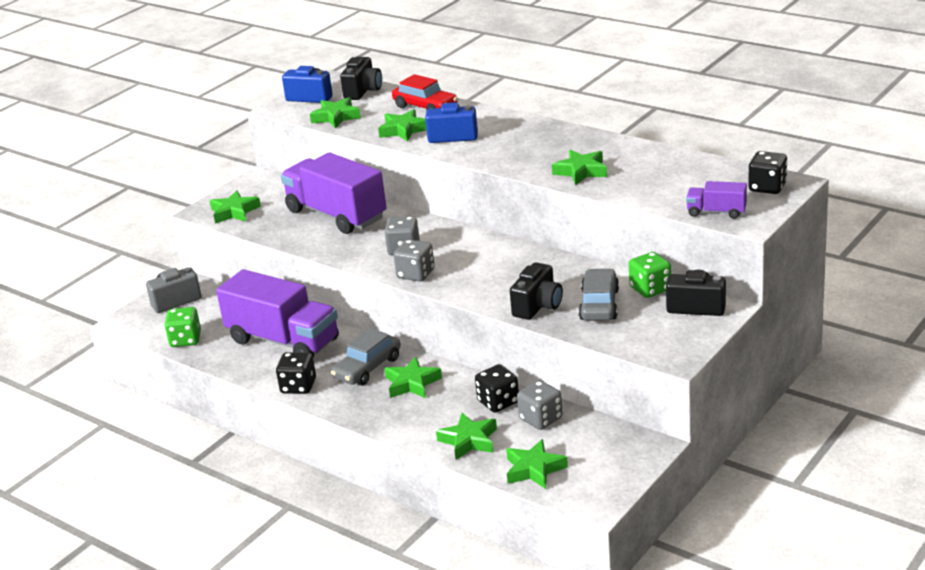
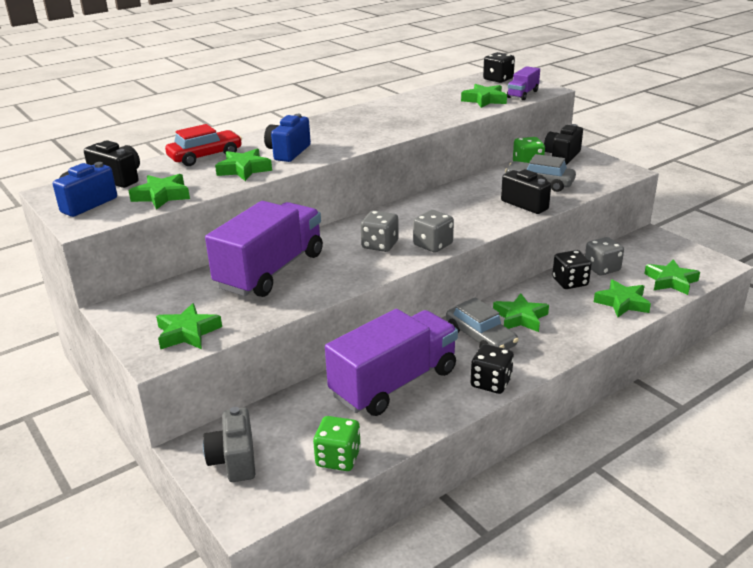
camera: 75 degrees left, 0 degrees up
purple truck [281,152,387,234] -> purple truck turned 150 degrees clockwise [205,201,323,297]
green star [552,150,607,185] -> green star moved to [461,84,507,108]

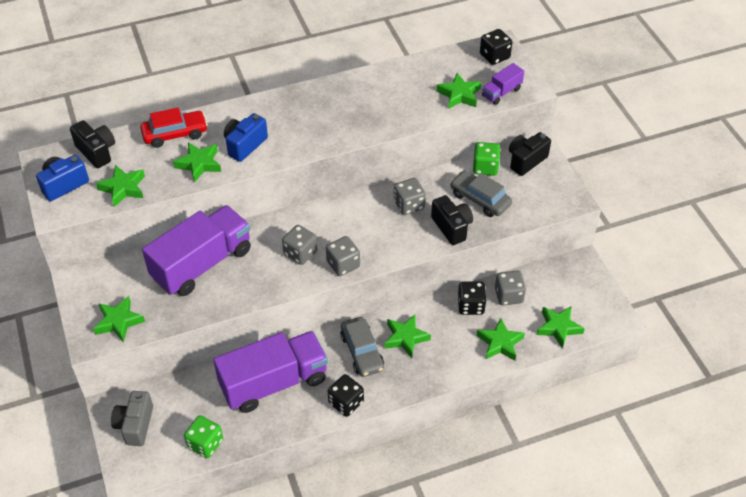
camera: 15 degrees right, 20 degrees up
none -> grey dice [394,178,426,215]

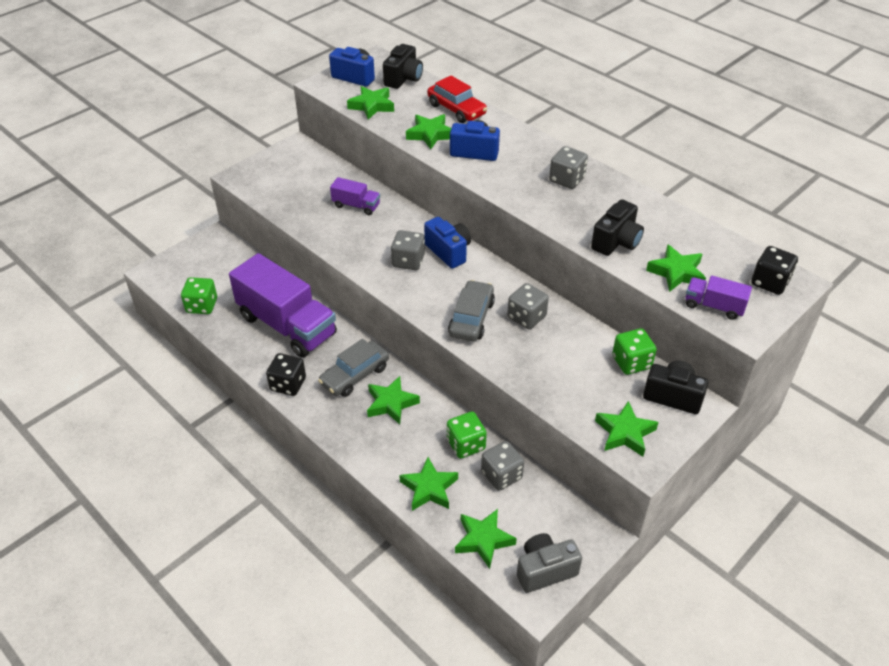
camera: 65 degrees right, 5 degrees down
green star [94,296,145,343] -> green star moved to [595,401,659,457]
grey camera [111,391,153,446] -> grey camera moved to [517,533,582,593]
purple truck [142,205,251,296] -> purple truck [330,177,380,215], size x0.45
grey dice [326,236,360,276] -> grey dice moved to [549,146,588,189]
black camera [431,195,473,245] -> black camera moved to [591,199,644,256]
grey car [450,170,512,217] -> grey car moved to [448,280,495,341]
black dice [458,281,487,315] -> green dice [447,411,487,459]
none -> blue camera [424,217,471,269]

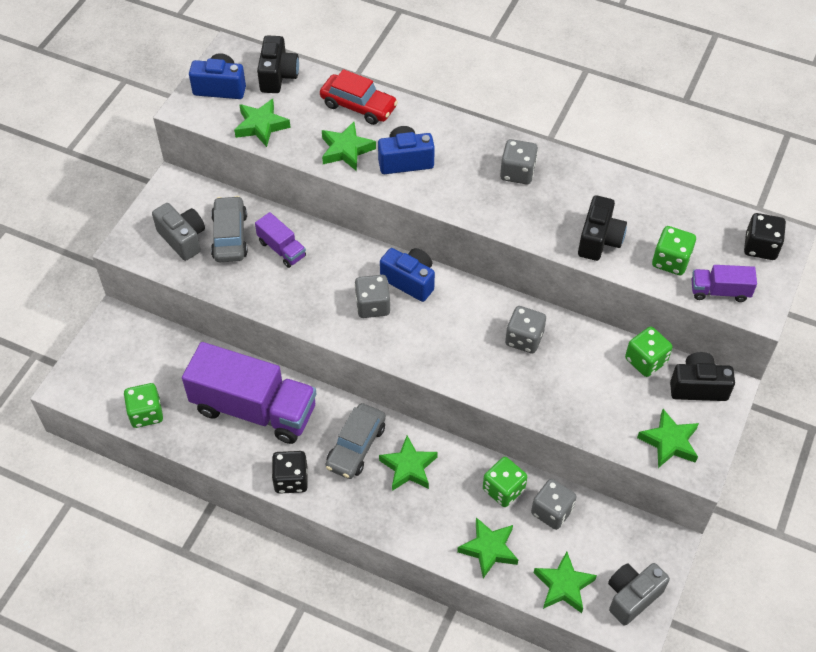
camera: 20 degrees left, 10 degrees up
purple truck [330,177,380,215] -> purple truck turned 45 degrees clockwise [255,212,306,268]
grey car [448,280,495,341] -> grey car moved to [211,196,248,262]
green star [646,244,706,292] -> green dice [652,226,696,275]
none -> grey camera [152,203,205,261]

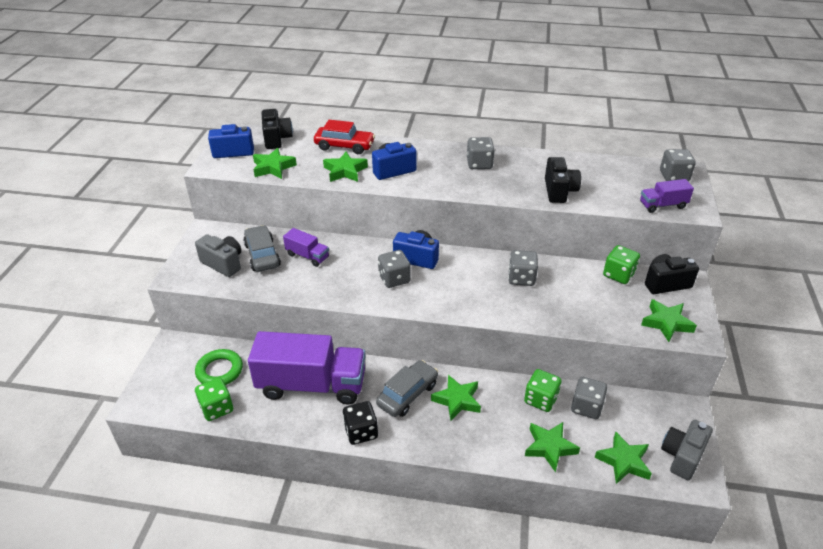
camera: 15 degrees left, 15 degrees down
grey car [325,403,386,479] -> grey car turned 150 degrees counterclockwise [376,360,438,417]
green dice [652,226,696,275] -> none
black dice [744,213,786,260] -> grey dice [660,149,696,181]
none -> green ring [195,349,243,385]

